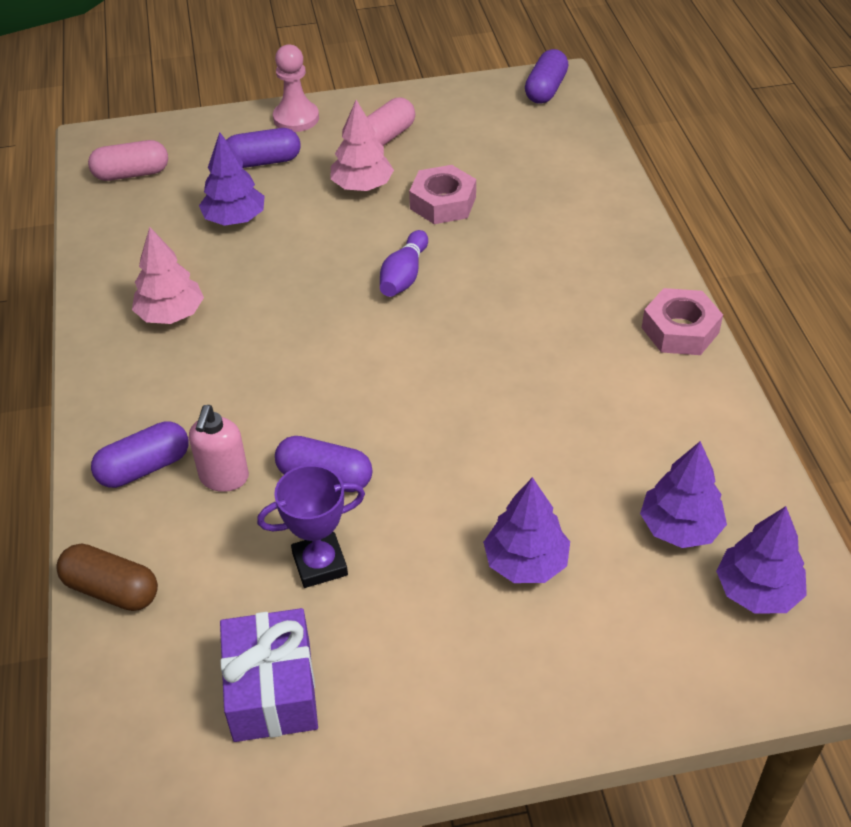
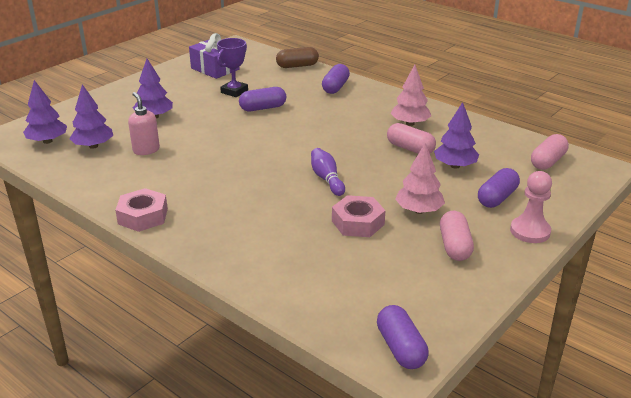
camera: 140 degrees right, 15 degrees down
pink soap dispenser [189,405,249,492] -> pink soap dispenser moved to [128,92,160,155]
none -> pink capsule [387,123,436,154]

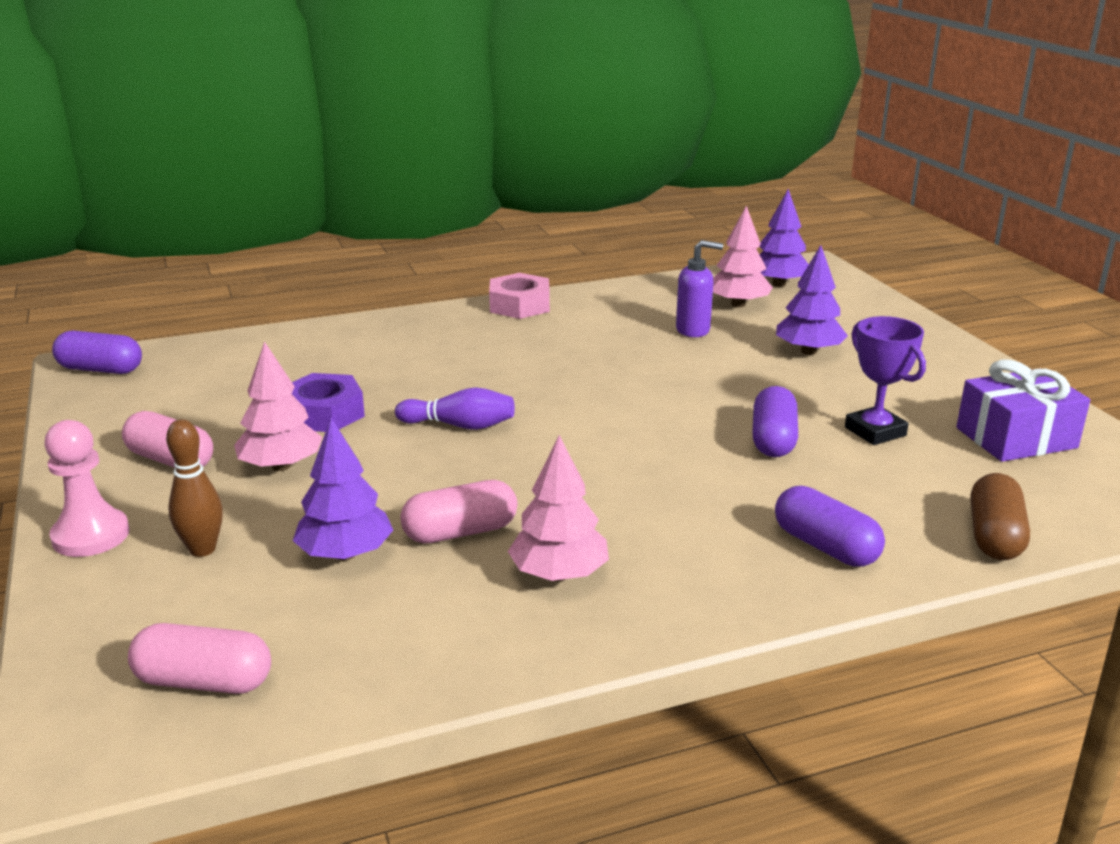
camera: 120 degrees right, 5 degrees down
purple tree [69,84,113,149] -> pink tree [713,206,773,307]
pink soap dispenser [128,92,160,155] -> purple soap dispenser [676,240,723,337]
pink nut [332,195,386,237] -> purple nut [292,373,365,432]
purple capsule [478,168,520,208] -> brown bowling pin [166,419,223,557]
pink capsule [531,134,569,170] -> pink capsule turned 60 degrees counterclockwise [128,623,271,694]

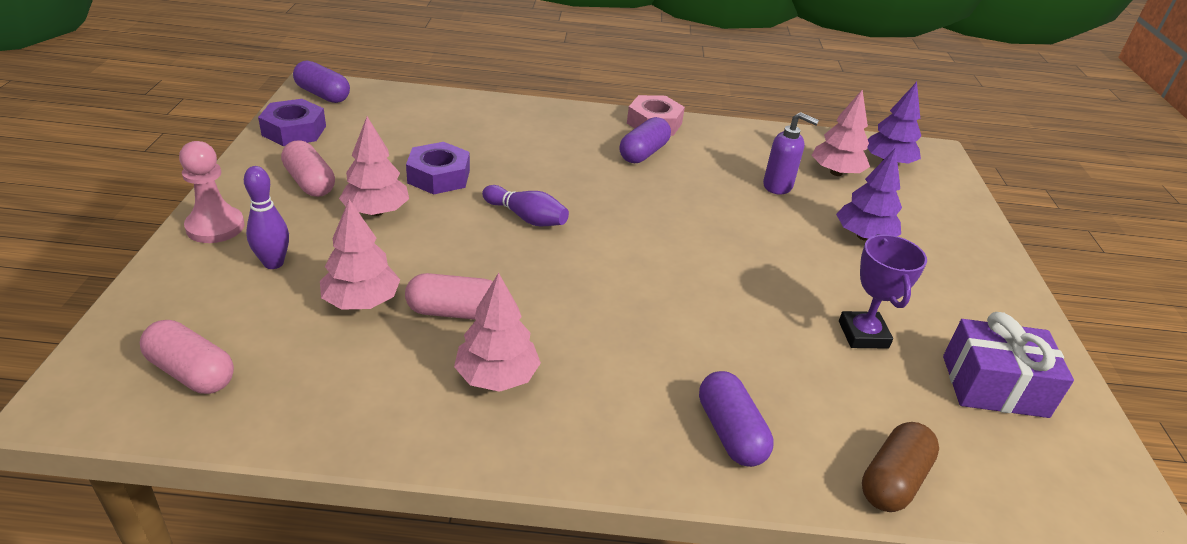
camera: 20 degrees right, 10 degrees up
brown bowling pin [166,419,223,557] -> purple bowling pin [244,166,289,269]
purple tree [293,418,393,560] -> pink tree [320,199,400,310]
purple capsule [752,386,798,457] -> purple capsule moved to [620,117,671,163]
none -> purple nut [258,99,326,146]

